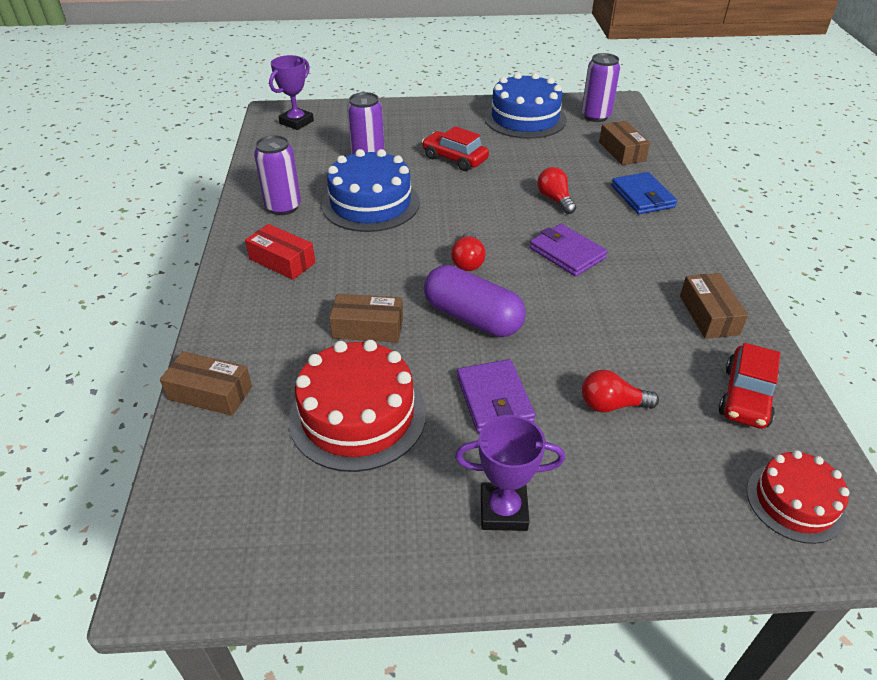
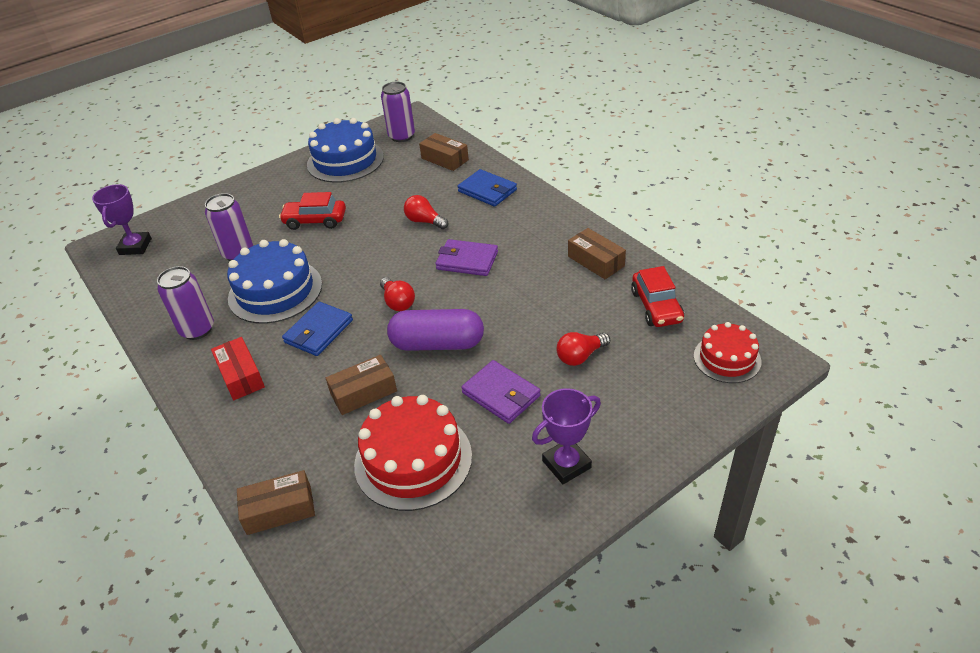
camera: 30 degrees left, 0 degrees up
red box [245,224,315,280] -> red box turned 60 degrees clockwise [211,337,265,400]
none -> blue wallet [282,302,353,356]

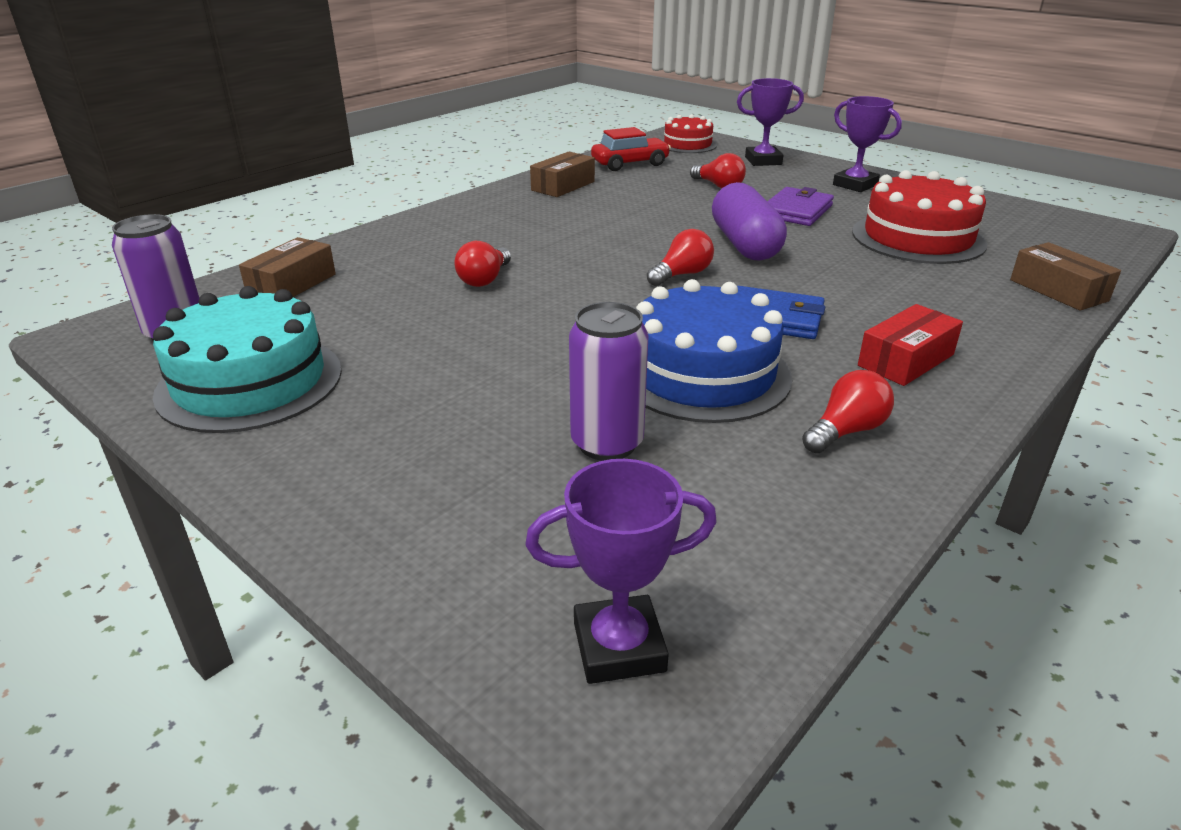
camera: 105 degrees left, 10 degrees down
purple can [157,266,214,340] -> red light bulb [802,370,894,453]
red car [279,192,346,230] -> none
blue cake [307,118,384,183] -> turquoise cake [153,286,342,433]
brown box [326,355,397,415] -> none
purple wallet [435,239,498,276] -> none
blue wallet [458,169,517,207] -> none
none -> purple trophy [737,78,804,166]

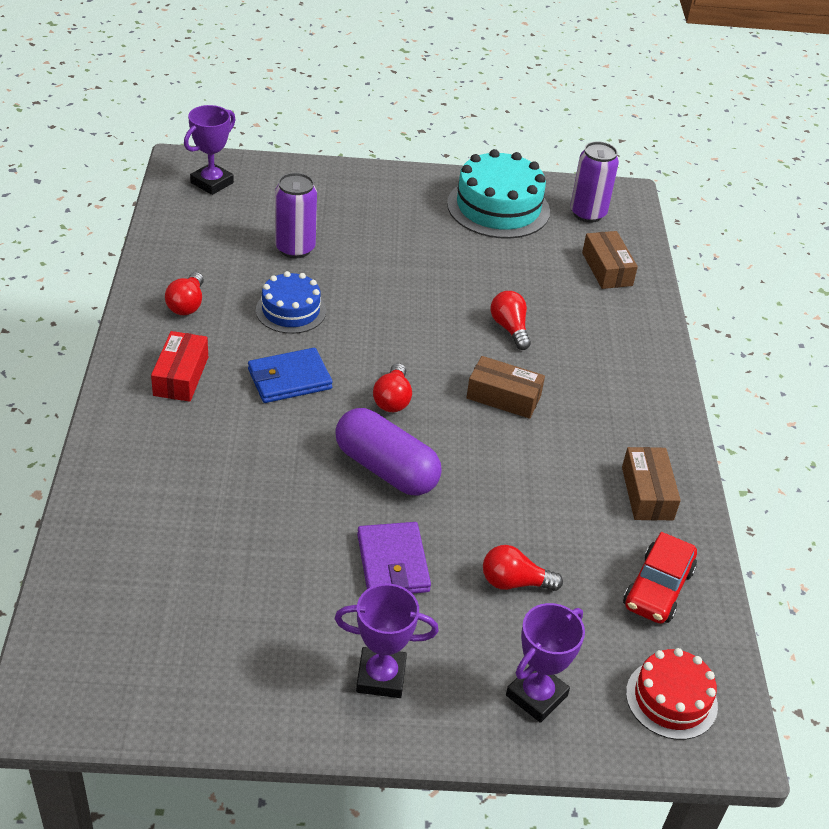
camera: 135 degrees right, 10 degrees up
blue cake [636,279,792,423] -> blue cake [256,271,326,334], size x0.60
red cake [852,170,987,264] -> none
brown box [1010,242,1121,311] -> brown box moved to [466,356,545,419]

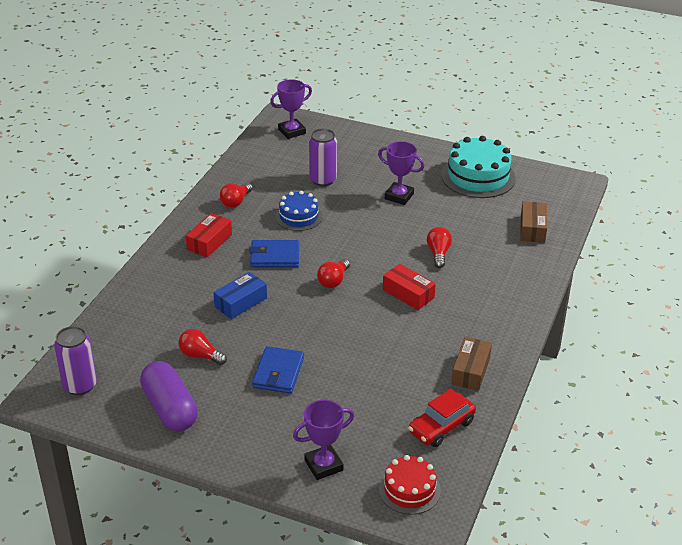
camera: 25 degrees right, 5 degrees down
purple capsule [335,408,442,496] -> purple capsule moved to [140,361,198,431]
purple trophy [335,584,439,698] -> purple trophy moved to [378,141,425,205]
purple wallet [357,522,431,594] -> blue wallet [252,346,304,393]
brown box [466,356,545,419] -> red box [383,264,436,310]
red light bulb [483,545,563,591] -> red light bulb moved to [178,329,227,365]
purple can [570,142,619,223] -> purple can moved to [54,326,97,395]
none -> blue box [213,272,267,319]

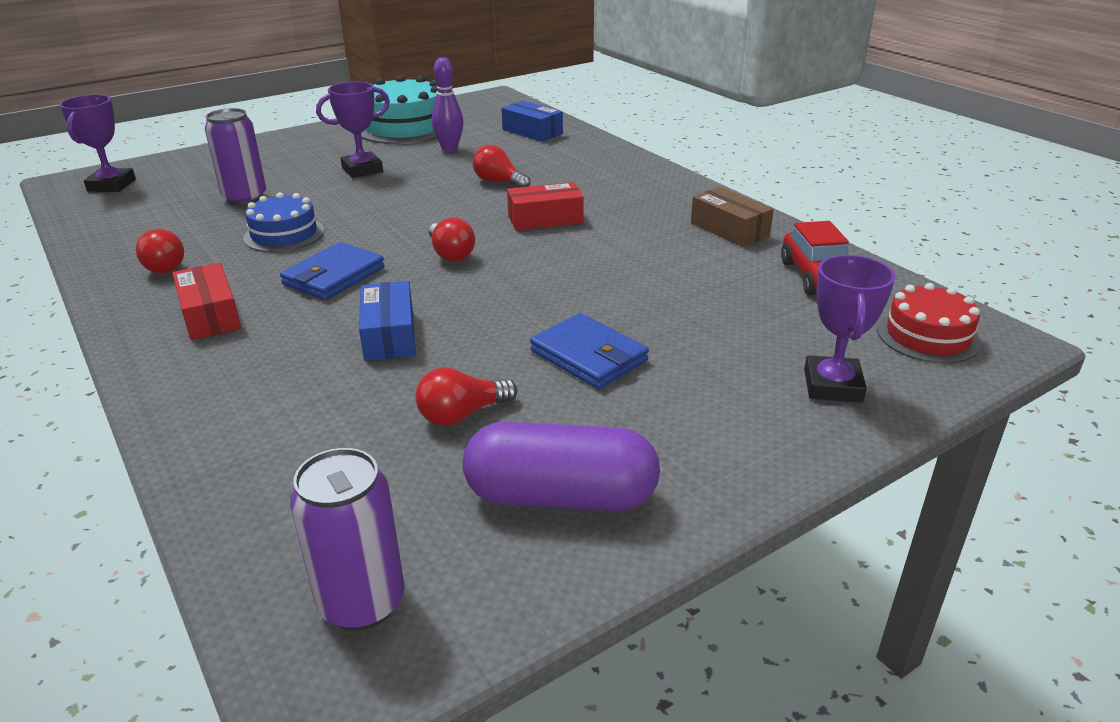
camera: 55 degrees left, 5 degrees down
brown box [520,201,547,243] -> blue box [501,101,563,142]
none -> purple bowling pin [432,57,464,152]

